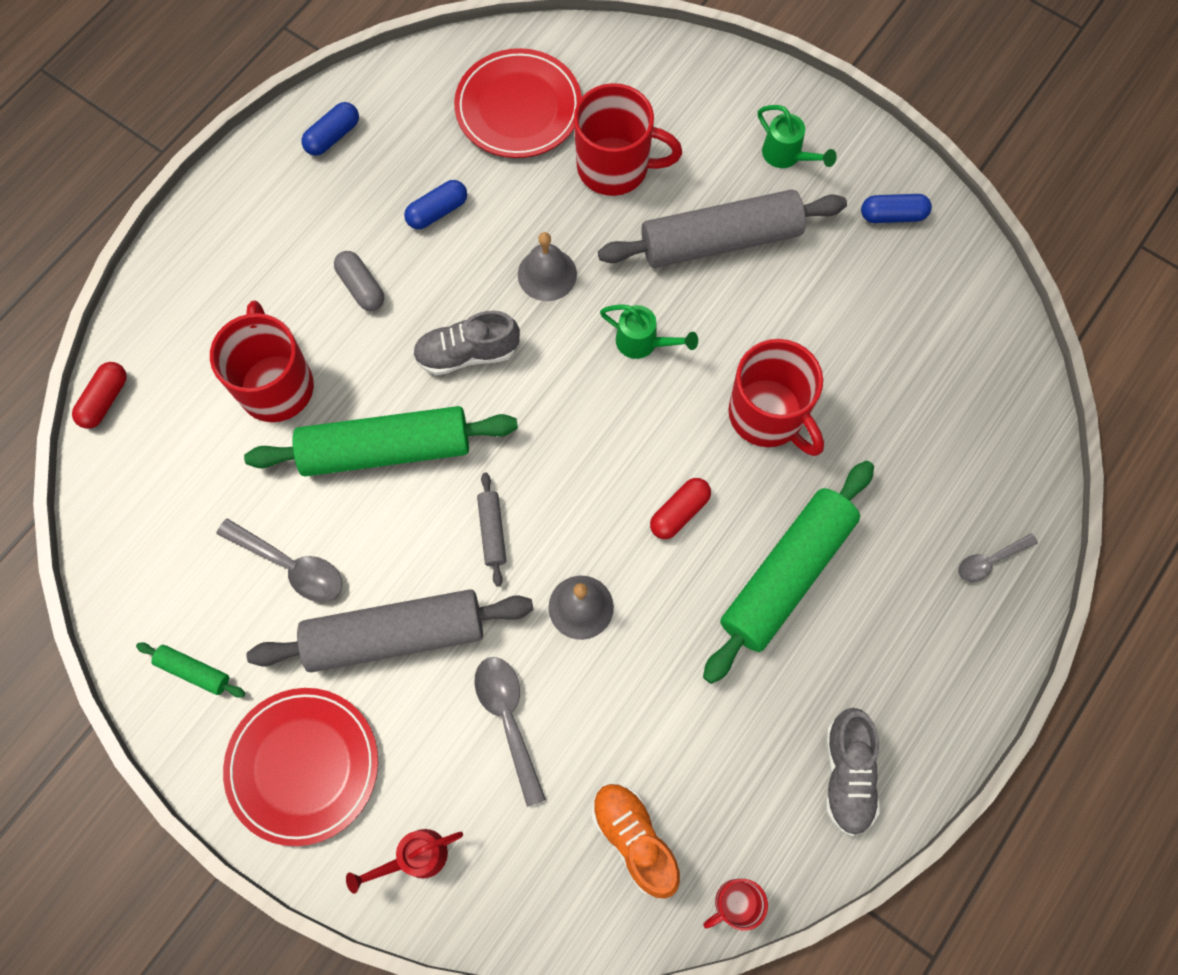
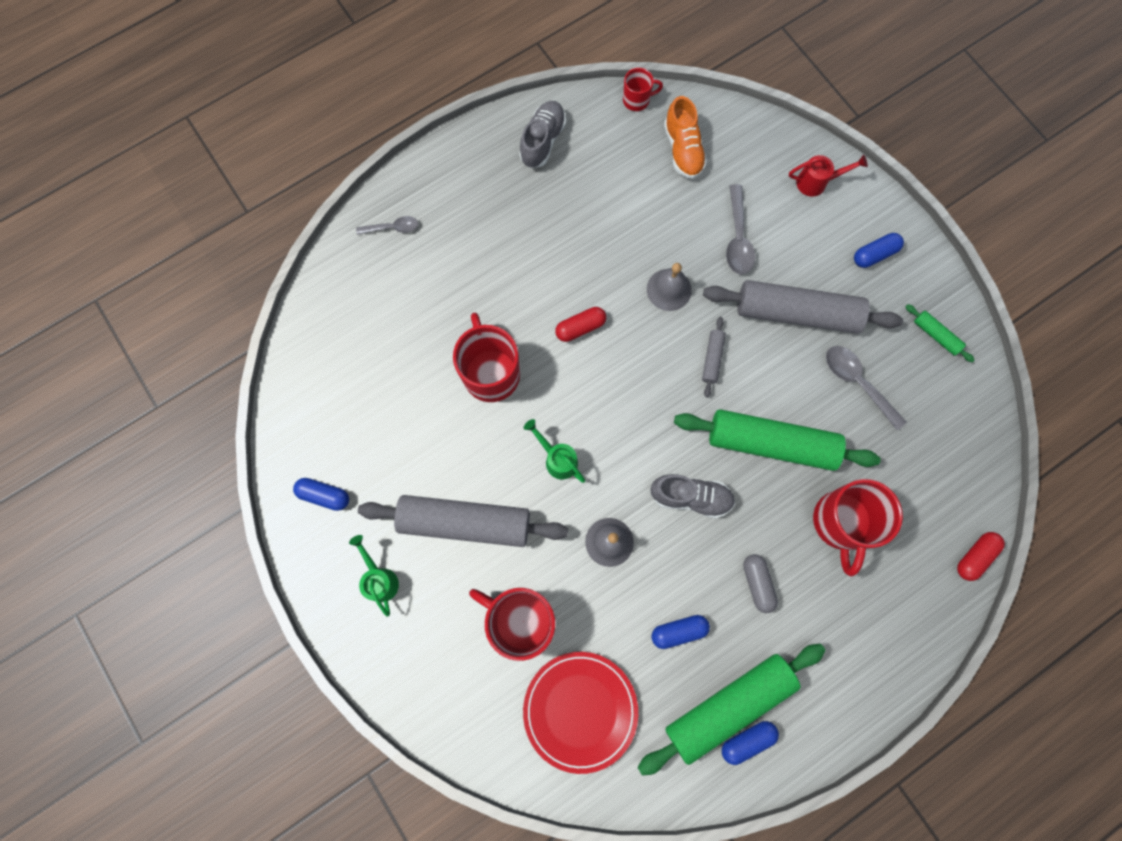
camera: 160 degrees left, 5 degrees up
red plate [223,688,378,846] -> blue capsule [854,233,904,268]
green rolling pin [703,461,874,684] -> green rolling pin moved to [637,644,826,776]

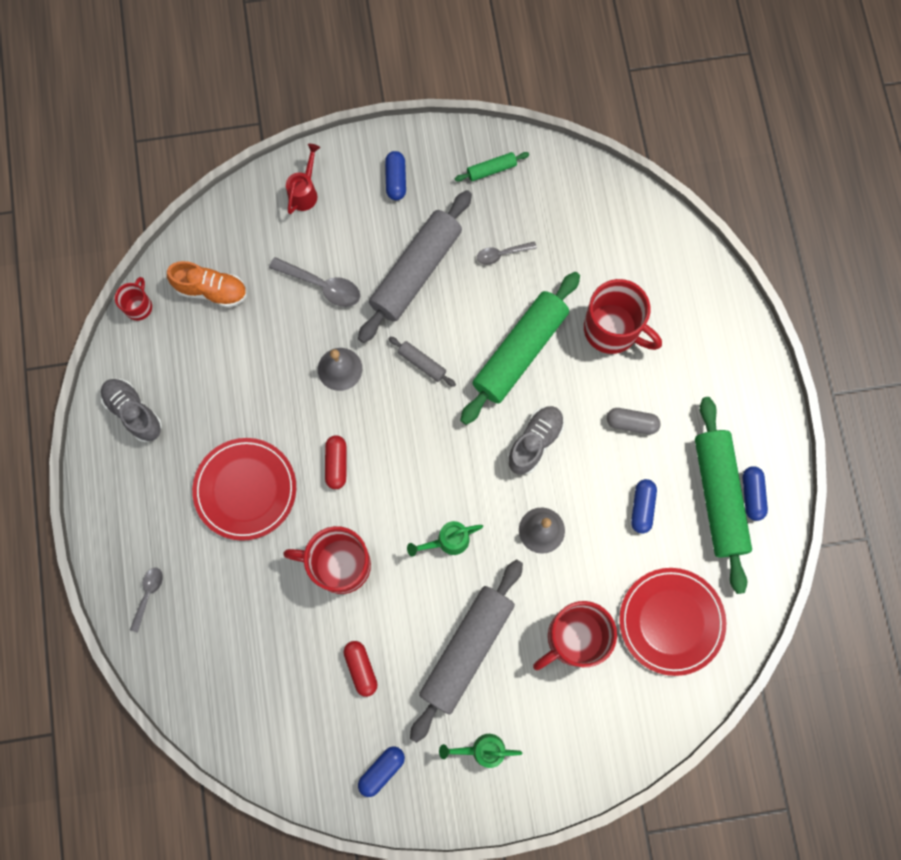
camera: 65 degrees left, 0 degrees up
grey spoon [826,346,906,430] -> grey spoon [477,241,537,265], size x0.63
red capsule [957,532,1005,581] -> red capsule moved to [344,641,377,697]
none -> red plate [192,438,296,541]

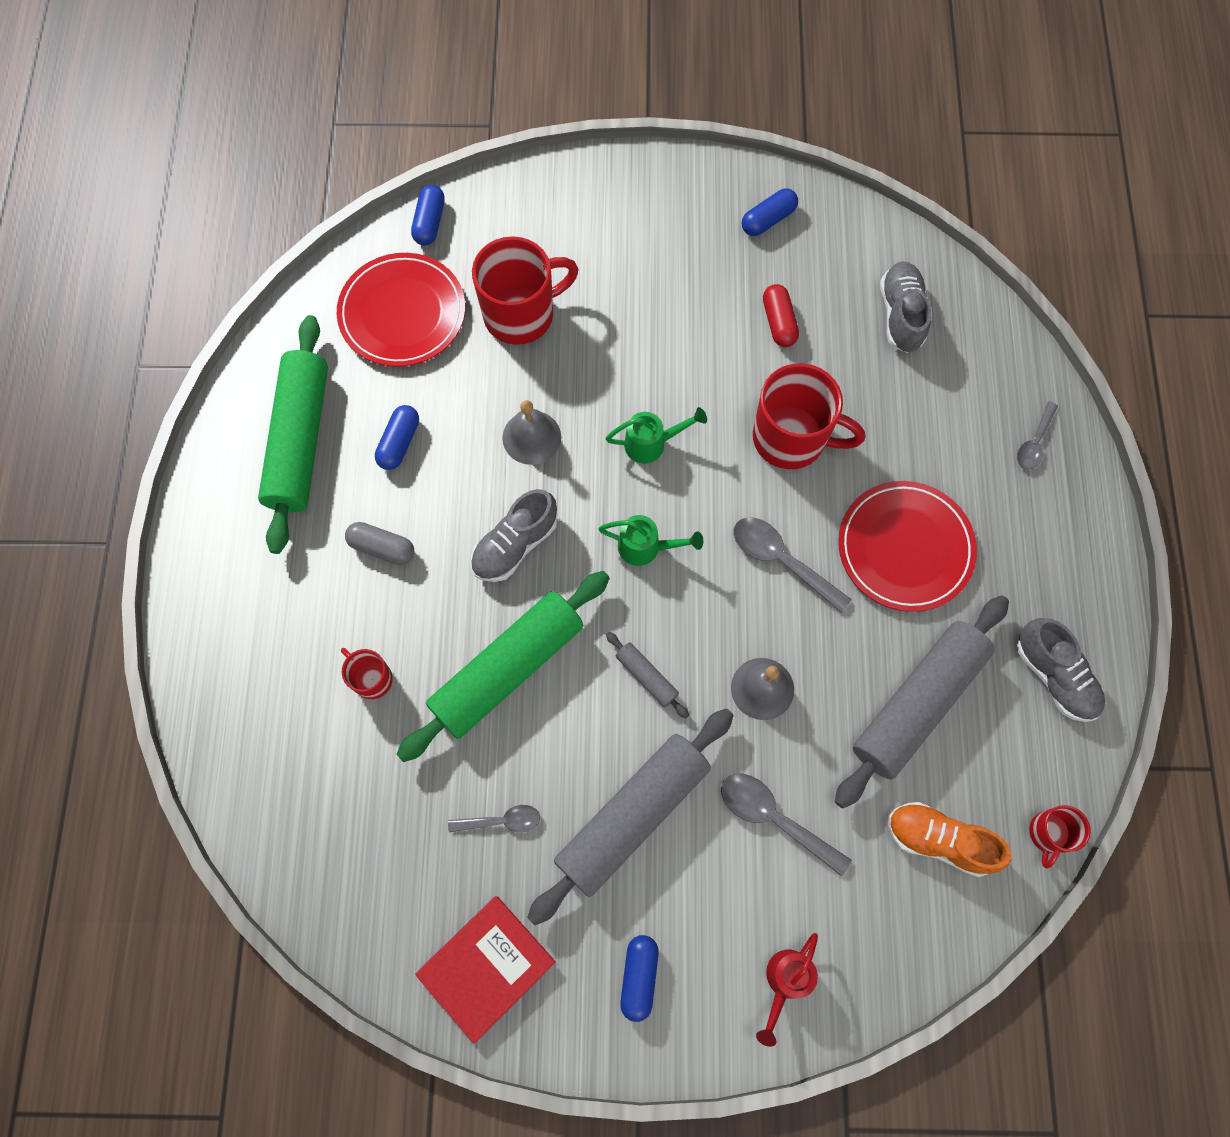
camera: 170 degrees left, 5 degrees down
red capsule [325,435,346,489] -> grey spoon [733,517,852,613]
grey rolling pin [410,559,523,743] -> grey rolling pin moved to [835,596,1009,808]
green watering can [439,734,522,768] -> green watering can moved to [599,515,703,566]
green rolling pin [455,152,529,182] -> red book [415,896,556,1043]
red mug [584,279,662,354] -> red mug [341,648,393,699], size x0.51
blue capsule [743,466,768,521] -> blue capsule moved to [411,185,445,246]
none -> grey shoe [880,261,932,353]

